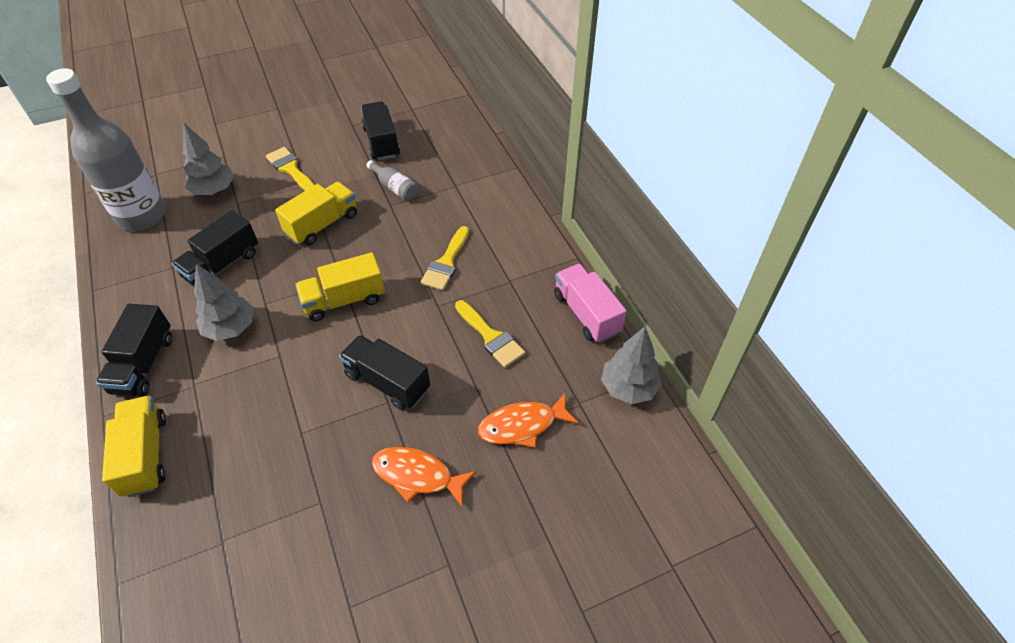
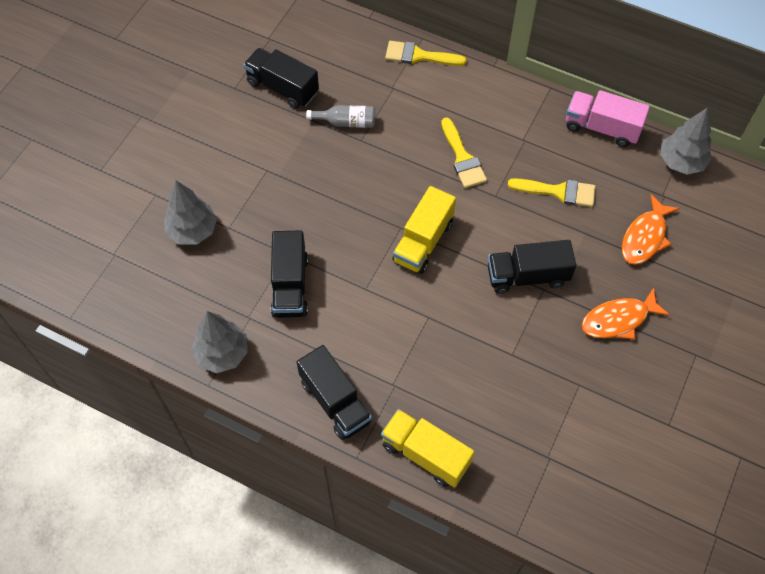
camera: 40 degrees left, 10 degrees up
grey bottle [46,68,166,231] -> none
grey tree [194,264,254,341] -> grey tree moved to [191,311,248,373]
yellow brush [266,147,315,191] -> yellow brush moved to [385,41,467,66]
yellow truck [275,182,357,246] -> none

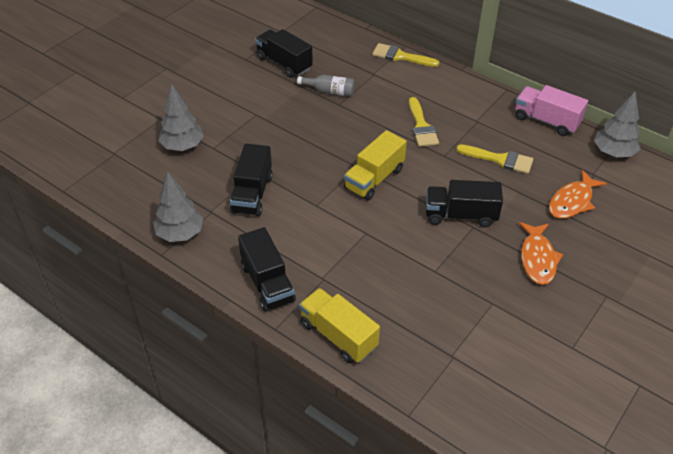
camera: 10 degrees right, 15 degrees down
orange fish [582,288,670,339] -> orange fish turned 75 degrees counterclockwise [519,222,563,285]

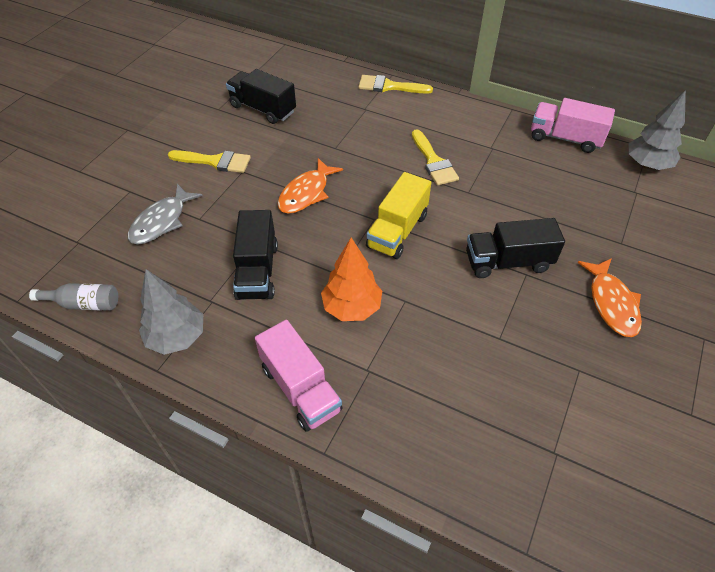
camera: 10 degrees left, 5 degrees up
grey tree [158,84,204,151] -> grey fish [128,184,202,245]
black truck [238,227,296,312] -> pink truck [255,320,343,432]
grey bottle [297,75,355,97] -> grey bottle moved to [29,283,118,311]
yellow truck [299,288,380,363] -> none
yellow brush [456,144,533,174] -> yellow brush moved to [168,150,251,173]
orange fish [549,170,607,219] -> orange fish moved to [278,158,343,214]
none -> orange tree [321,238,382,321]

